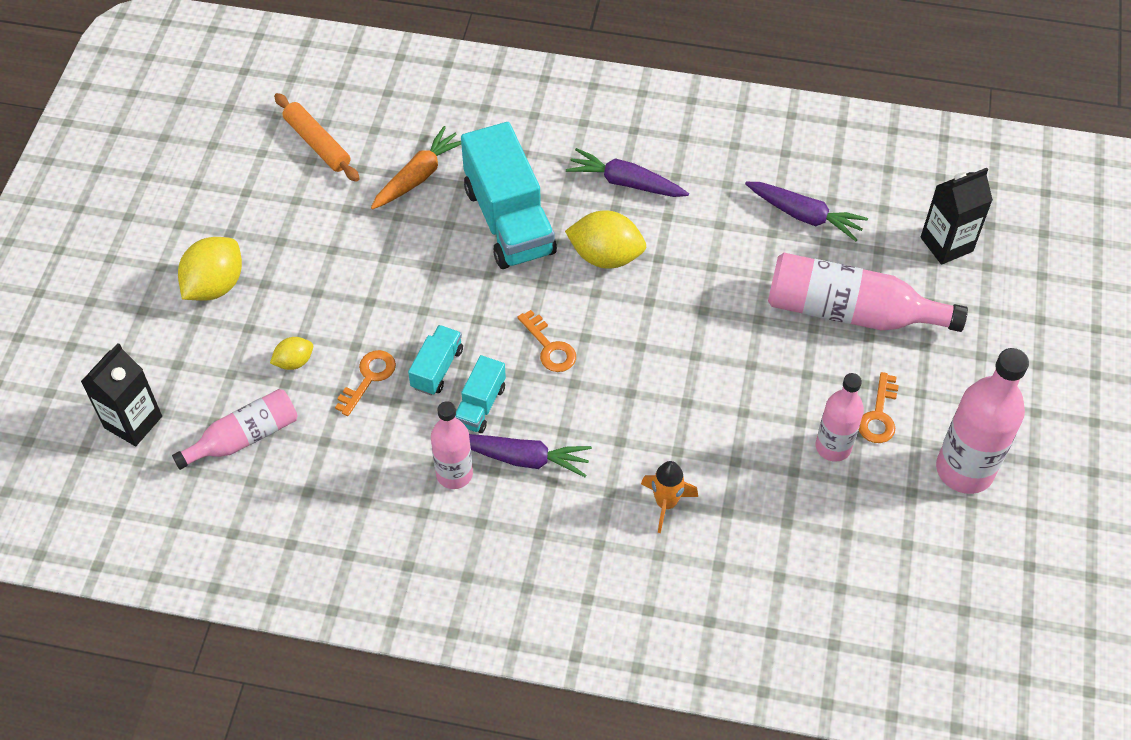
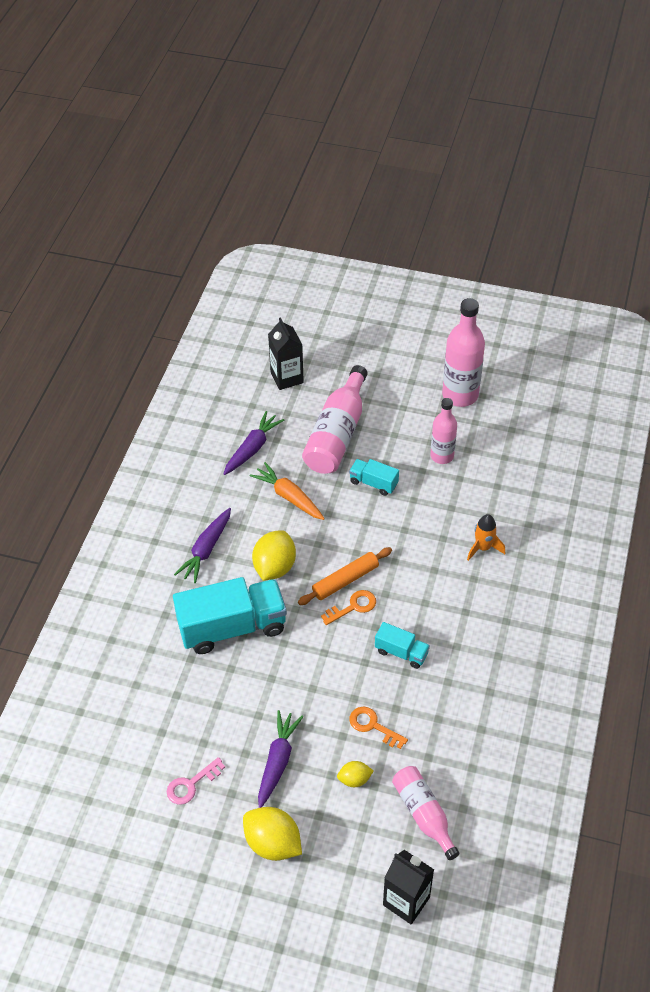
camera: 85 degrees left, 5 degrees down
yellow lemon [270,337,313,370] -> yellow lemon turned 75 degrees counterclockwise [337,761,374,787]
orange rolling pin [274,93,360,182] -> orange rolling pin moved to [298,547,392,605]
orange carrot [371,126,461,210] -> orange carrot moved to [250,462,325,520]
turquoise truck [408,325,463,395] -> turquoise truck moved to [349,459,399,496]
pink bottle [431,401,473,489] -> none
purple carrot [469,434,592,477] -> purple carrot moved to [258,710,303,808]
orange key [859,372,899,443] -> none
none -> pink key [167,757,225,805]

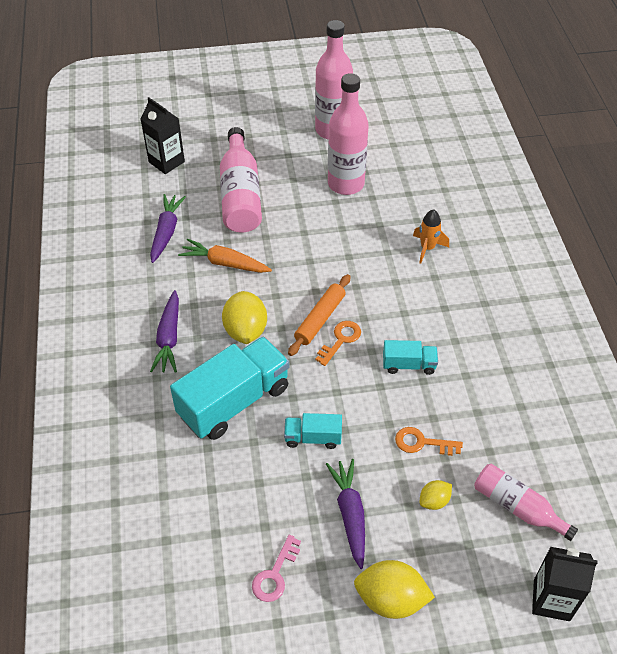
camera: 25 degrees left, 0 degrees up
turquoise truck [349,459,399,496] -> turquoise truck moved to [284,413,342,449]
pink bottle [430,398,457,464] -> pink bottle [328,73,369,195], size x1.60

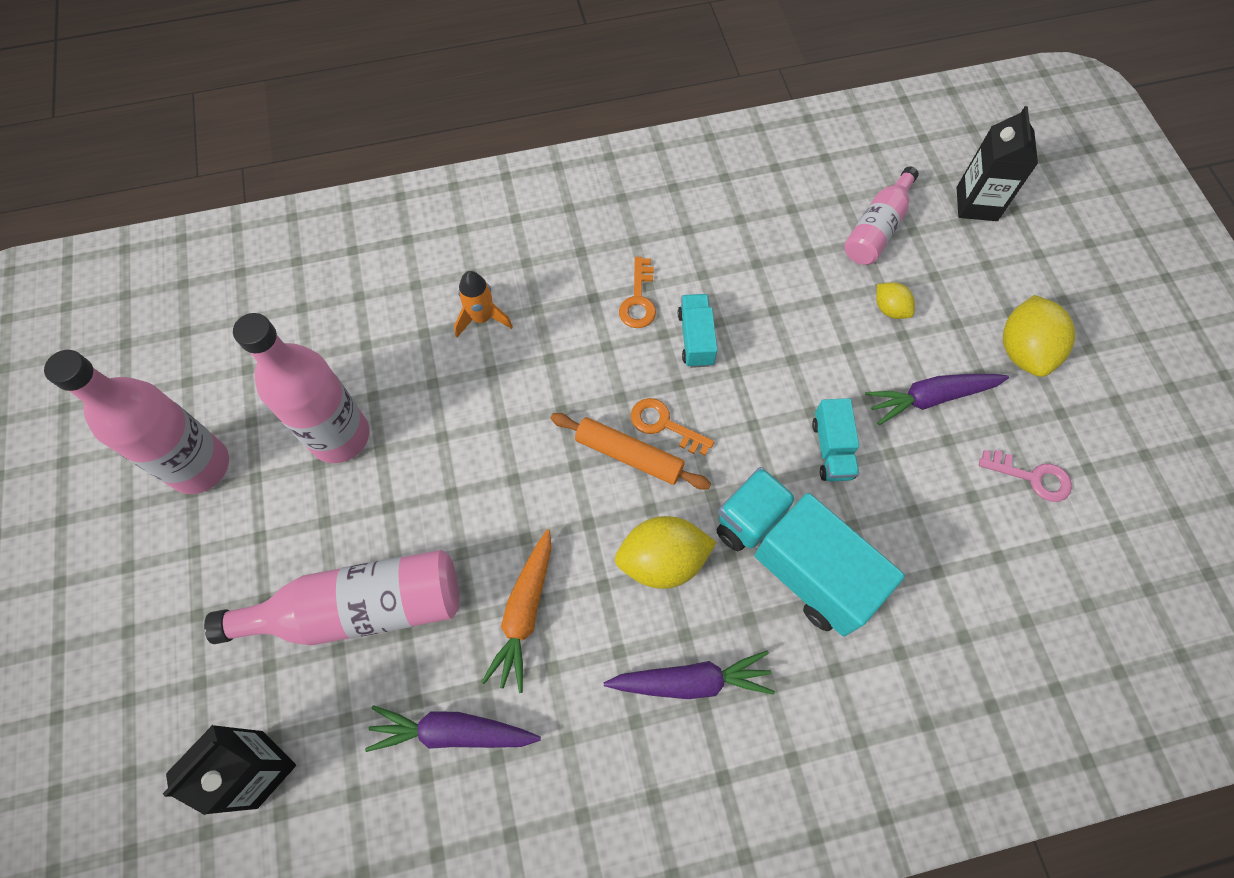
camera: 95 degrees left, 15 degrees up
orange key [395,427,463,456] -> orange key moved to [619,257,656,328]

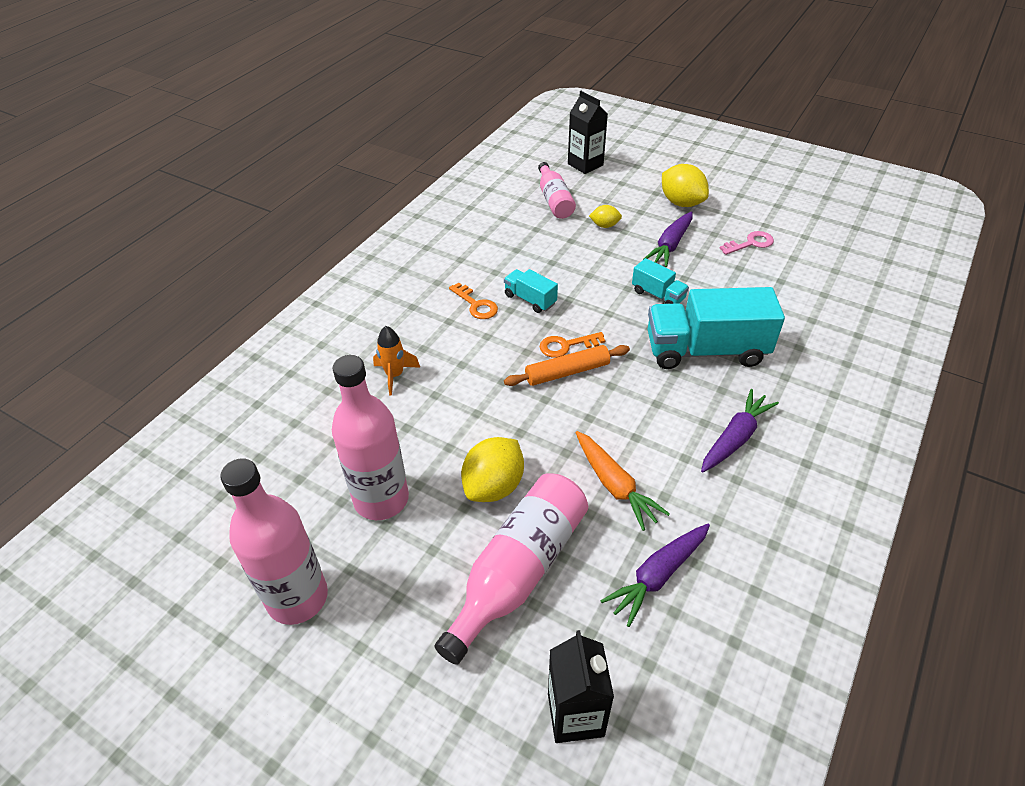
camera: 45 degrees left, 20 degrees down
yellow lemon [615,516,717,589] -> yellow lemon moved to [461,437,524,502]

